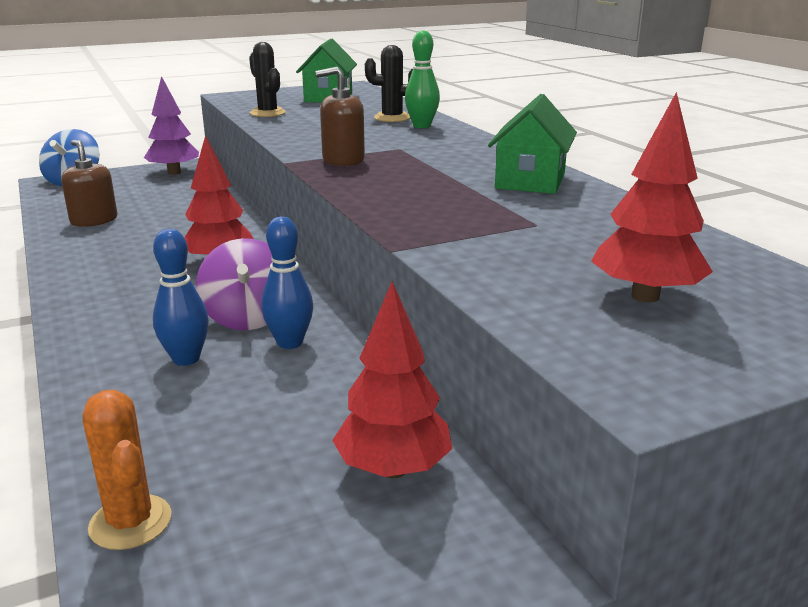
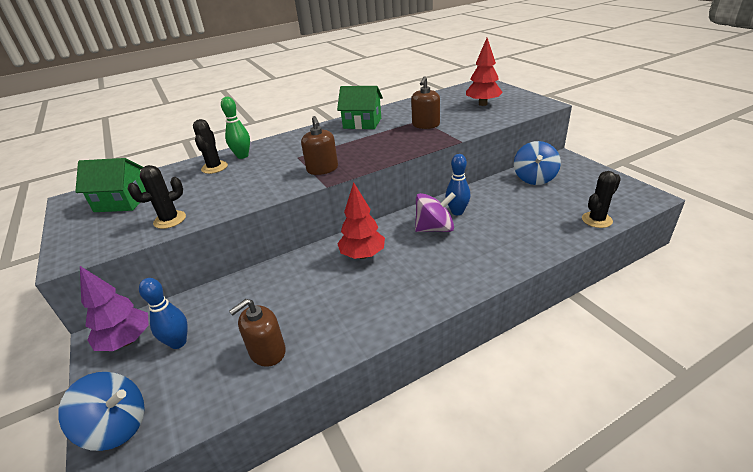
camera: 90 degrees left, 10 degrees up
orange cactus [83,390,172,550] -> black cactus [582,171,621,228]
blue bowling pin [153,229,209,366] -> blue bowling pin moved to [139,278,188,349]
red tree [332,281,452,478] -> blue spinning top [514,141,561,185]
none -> brown soap dispenser [411,76,440,129]

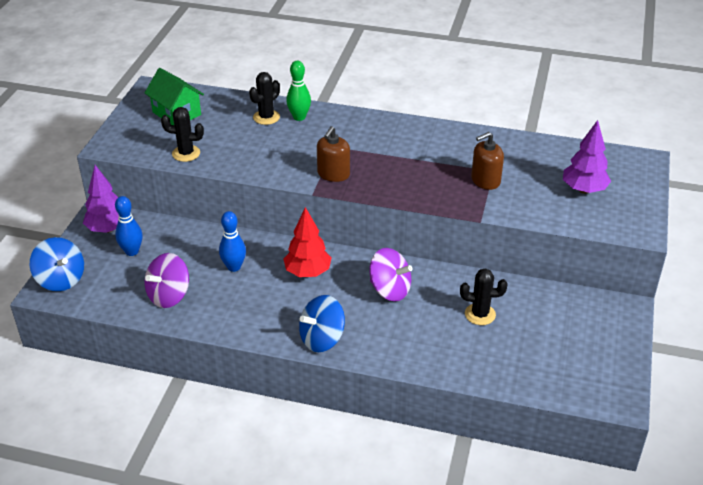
camera: 40 degrees right, 5 degrees up
brown soap dispenser [229,299,286,367] -> purple spinning top [145,253,189,308]
green house [337,86,383,129] -> none
blue bowling pin [445,154,470,215] -> blue bowling pin moved to [219,211,246,272]
red tree [466,38,503,106] -> purple tree [563,120,611,194]
blue spinning top [514,141,561,185] -> blue spinning top moved to [299,295,345,352]
black cactus [582,171,621,228] -> black cactus moved to [460,268,507,325]

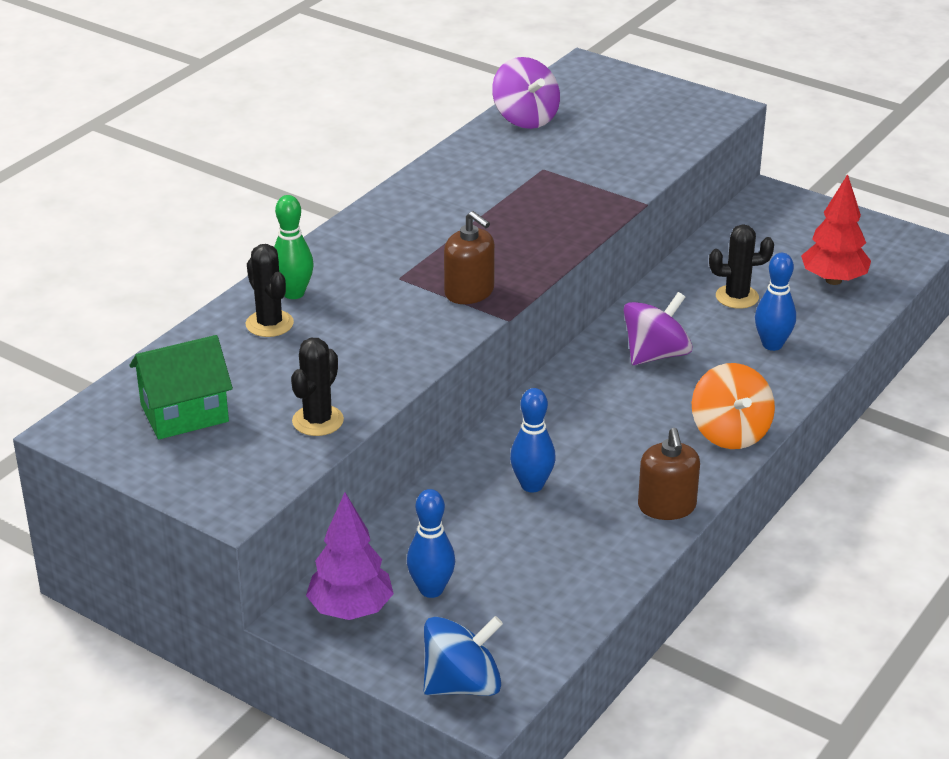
camera: 70 degrees left, 5 degrees down
purple spinning top [145,253,189,308] -> purple spinning top moved to [492,57,560,129]
red tree [284,207,331,277] -> red tree moved to [801,174,871,285]
blue spinning top [299,295,345,352] -> orange spinning top [692,363,775,449]
black cactus [460,268,507,325] -> black cactus turned 60 degrees clockwise [709,225,774,309]
brown soap dispenser [471,132,504,190] -> brown soap dispenser moved to [638,428,700,520]
purple tree [563,120,611,194] -> none
none -> blue bowling pin [755,253,796,351]

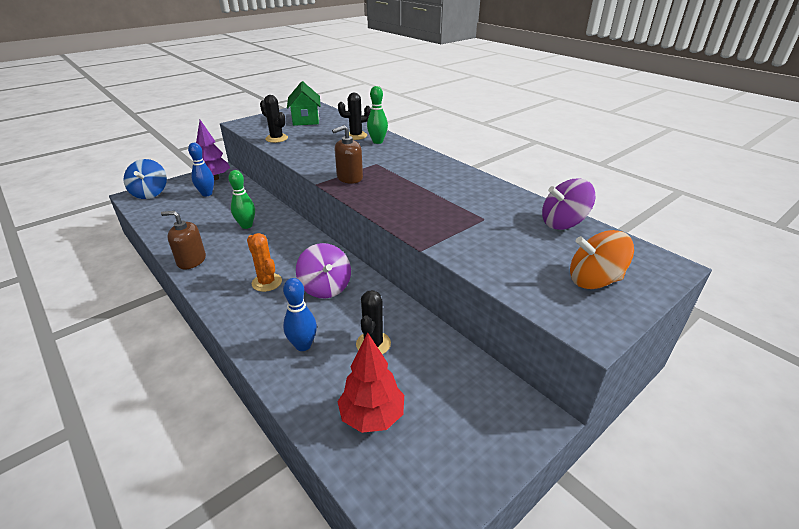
camera: 105 degrees right, 0 degrees up
blue bowling pin [510,388,556,492] -> green bowling pin [229,170,255,229]
orange spinning top [692,363,775,449] -> orange spinning top moved to [570,230,634,289]
none -> orange cactus [247,233,282,292]

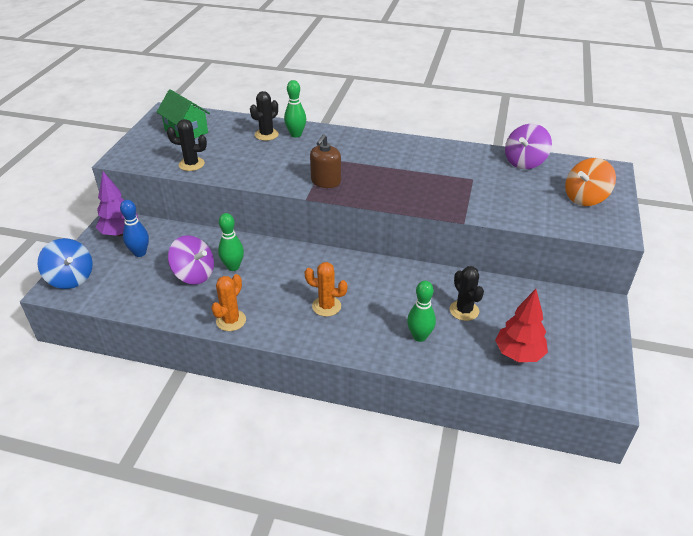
camera: 35 degrees left, 5 degrees up
brown soap dispenser [161,211,206,269] -> orange cactus [211,274,246,331]
blue bowling pin [283,278,317,351] -> green bowling pin [407,281,436,342]
purple spinning top [296,243,351,298] -> purple spinning top moved to [168,235,214,285]

